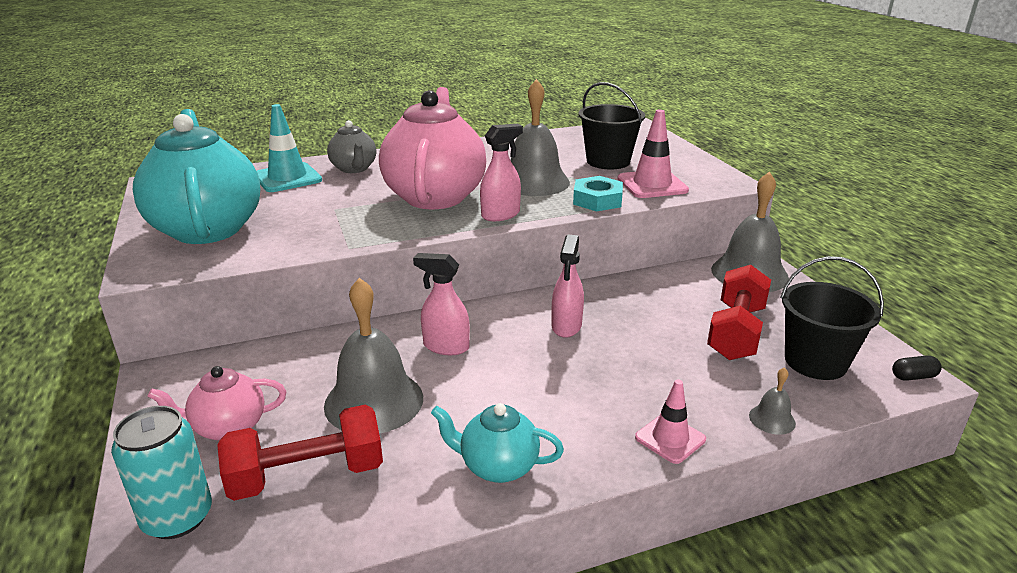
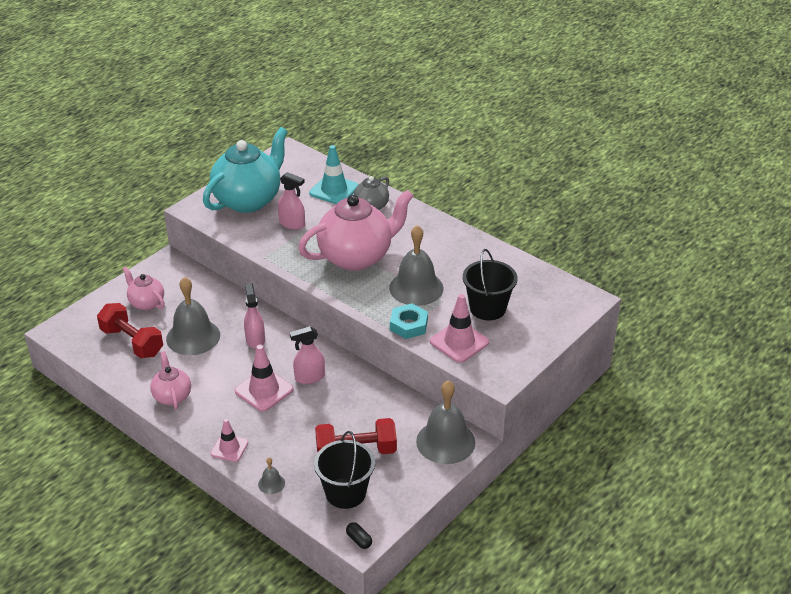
camera: 60 degrees right, 10 degrees up
turquoise can [111,406,212,539] -> none
turquoise teapot [431,403,564,483] -> pink teapot [150,351,191,409]
pink spray bottle [480,124,523,221] -> pink spray bottle moved to [278,172,305,230]
none -> pink traffic cone [235,345,294,412]

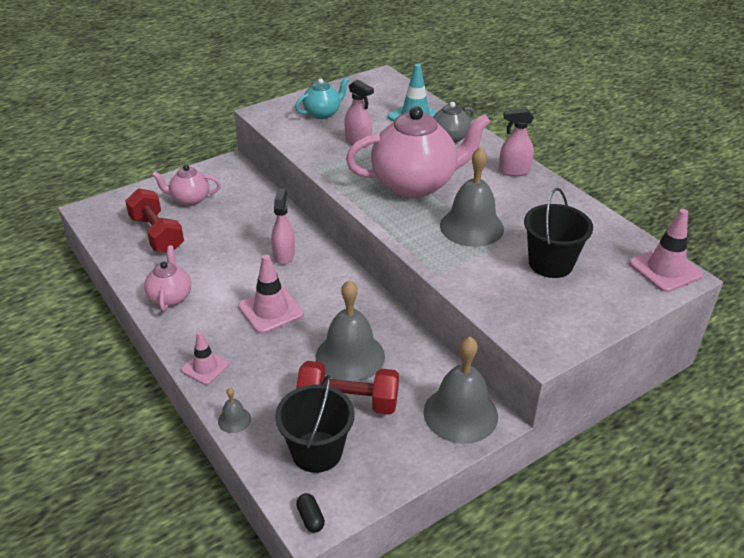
camera: 15 degrees right, 0 degrees up
pink teapot [123,267,165,310] -> pink teapot turned 60 degrees counterclockwise [152,165,221,206]
grey bell [166,277,220,355] -> grey bell moved to [316,280,385,382]
turquoise teapot [203,127,288,213] -> turquoise teapot [295,77,349,119], size x0.50
pink spray bottle [289,326,325,384] -> pink spray bottle moved to [499,109,534,176]
turquoise nut [390,303,428,339] -> none
pink traffic cone [430,294,489,363] -> pink traffic cone moved to [629,209,703,292]

